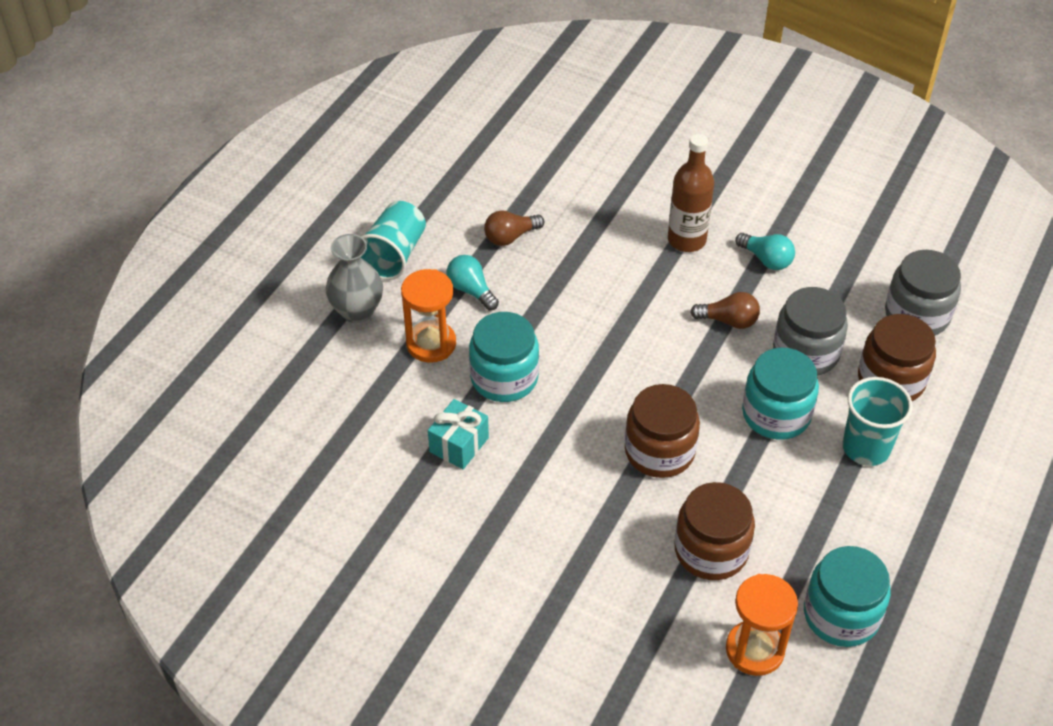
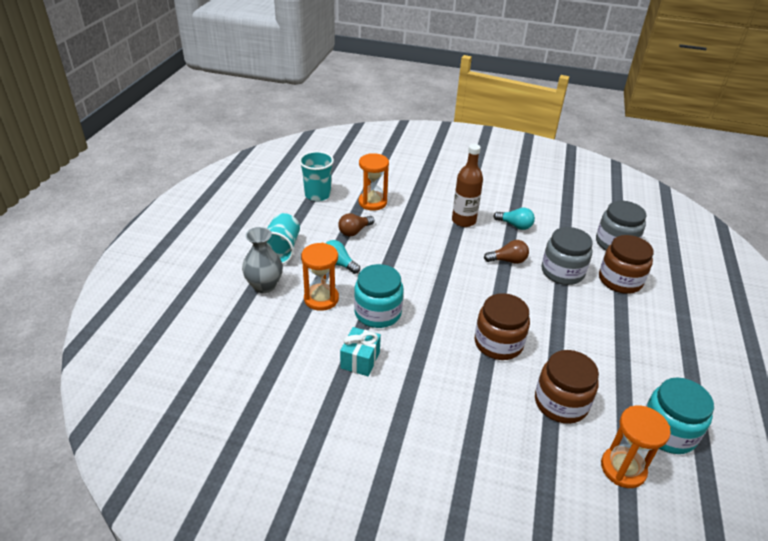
camera: 15 degrees left, 10 degrees down
turquoise jar [742,348,819,440] -> none
turquoise cup [842,377,913,466] -> turquoise cup moved to [299,151,334,201]
none -> orange hourglass [359,153,389,211]

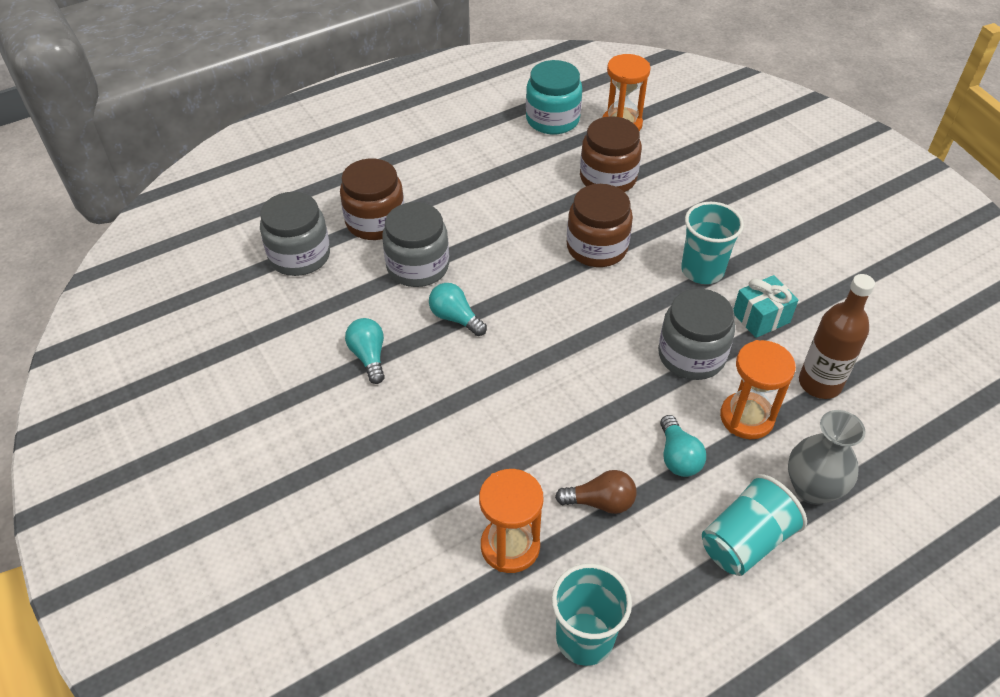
camera: 135 degrees left, 10 degrees up
turquoise jar [354,264,404,328] -> grey jar [658,289,735,380]
brown bottle [452,144,483,227] -> brown bottle moved to [799,274,875,399]
brown light bulb [484,240,529,264] -> turquoise light bulb [429,283,487,336]
none -> turquoise cup [681,202,744,284]

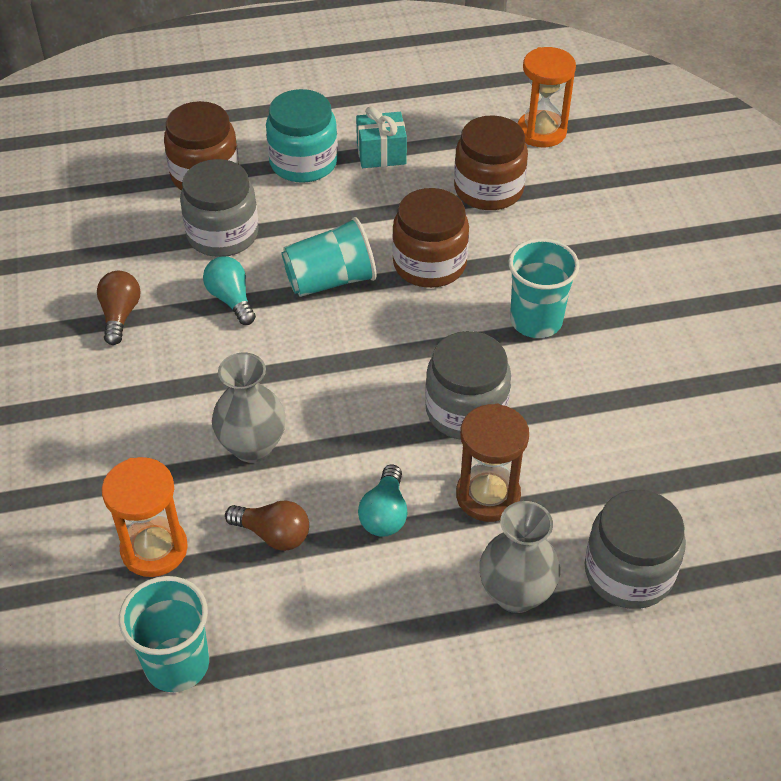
camera: 20 degrees right, 0 degrees up
grey jar [260,192,330,276] -> grey jar moved to [585,490,686,609]
turquoise light bulb [345,318,385,384] -> brown light bulb [97,271,141,345]
turquoise jar [526,60,582,134] -> turquoise jar moved to [266,89,338,183]
turquoise cup [702,474,807,576] -> turquoise cup moved to [281,217,377,297]
orange hourglass [720,340,796,439] -> brown hourglass [456,404,529,522]
turquoise gift [733,275,798,338] -> turquoise gift moved to [356,106,407,168]
brown bottle [799,274,875,399] -> none
none -> grey vase [212,352,286,463]

